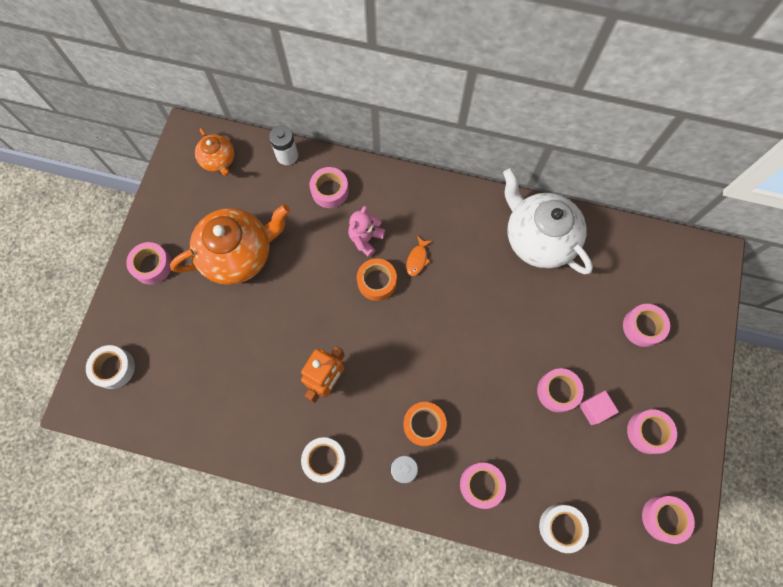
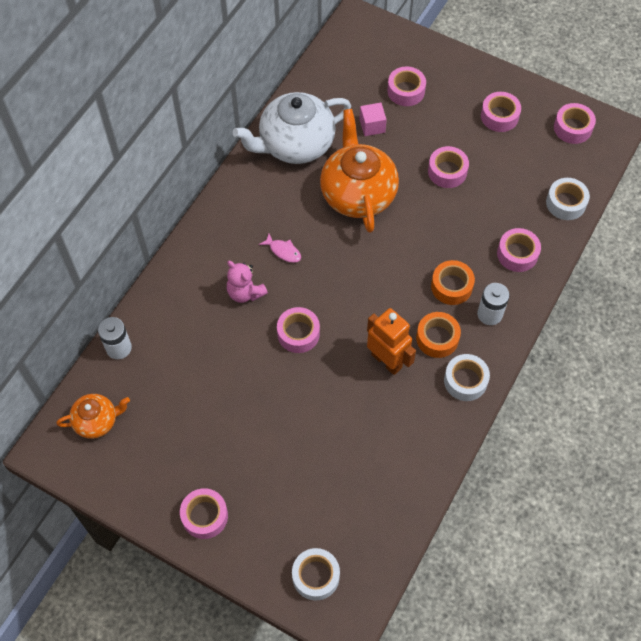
camera: 75 degrees left, 10 degrees down
orange teapot [170,204,290,285] -> orange teapot moved to [320,109,399,233]
pink tape [310,167,349,208] -> pink tape moved to [277,307,320,353]
orange tape [357,258,397,301] -> orange tape moved to [416,312,461,358]
orange fish [406,236,432,276] -> pink fish [259,234,301,263]
pink cube [579,391,619,425] -> pink cube moved to [360,103,387,136]

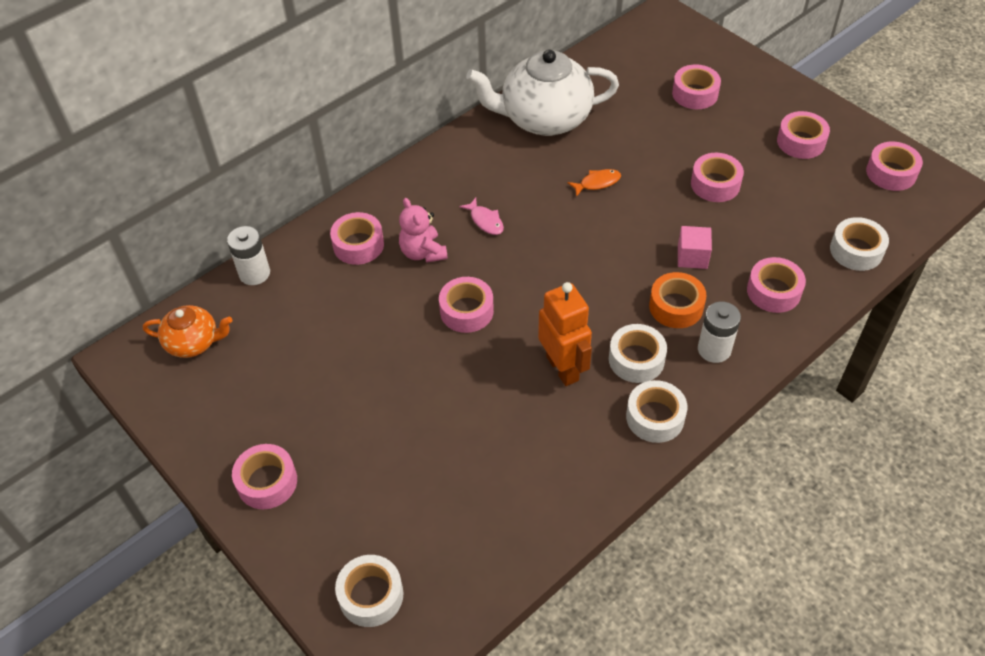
camera: 20 degrees right, 10 degrees down
orange teapot [320,109,399,233] -> orange fish [568,169,621,197]
pink cube [360,103,387,136] -> pink cube moved to [678,226,712,269]
orange tape [416,312,461,358] -> white tape [609,324,667,383]
none -> pink tape [330,212,384,265]

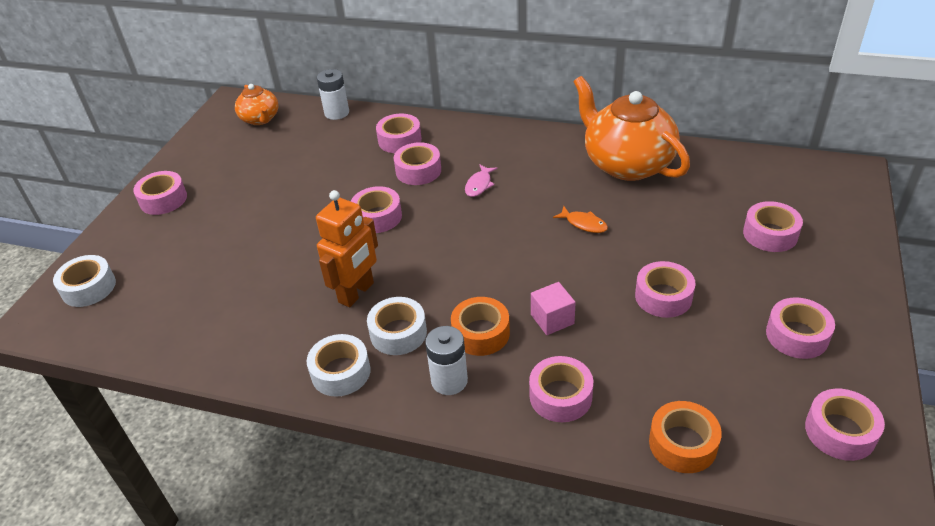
camera: 60 degrees right, 10 degrees down
pink teddy bear [399,198,448,263] -> pink tape [394,142,441,185]
white teapot [466,49,619,136] -> orange teapot [574,76,690,181]
white tape [830,217,889,271] -> orange tape [649,401,722,473]

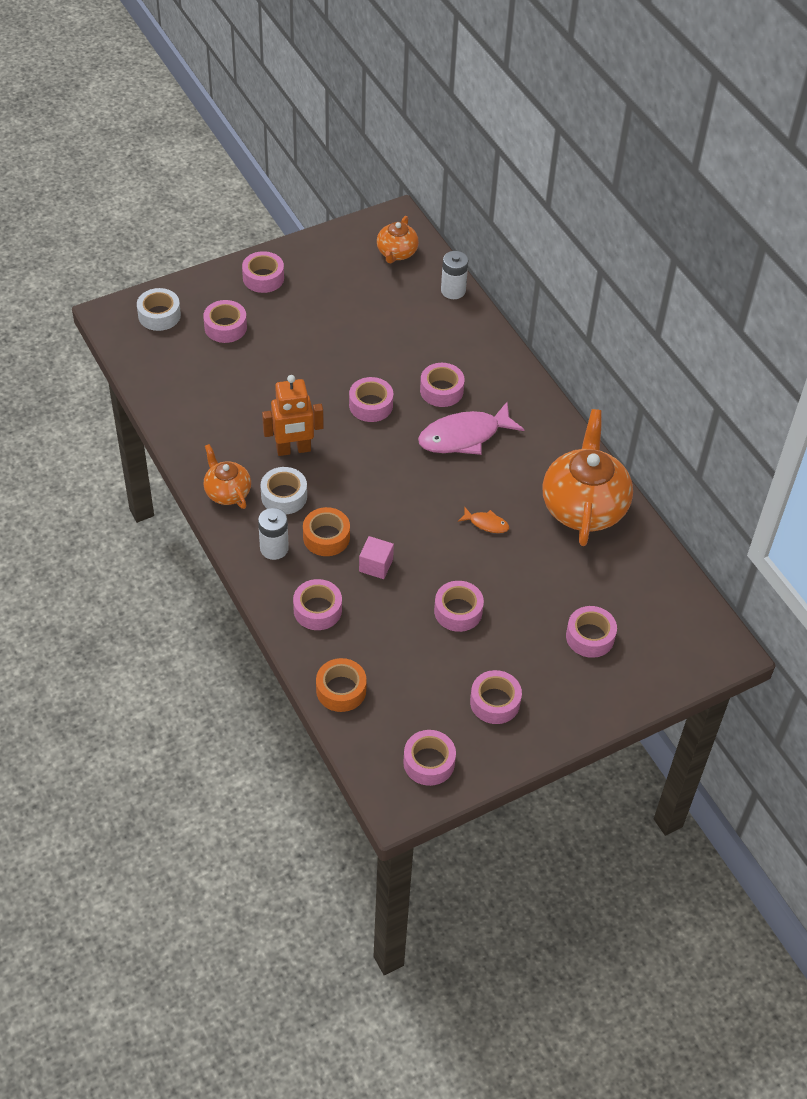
camera: 40 degrees right, 10 degrees up
white tape [307,334,371,397] -> orange teapot [203,444,251,509]
pink tape [376,114,422,153] -> pink tape moved to [203,300,247,343]
pink fish [465,164,498,197] -> pink fish [418,402,524,455], size x2.17
orange fish [553,206,608,233] -> orange fish turned 60 degrees counterclockwise [458,507,509,533]

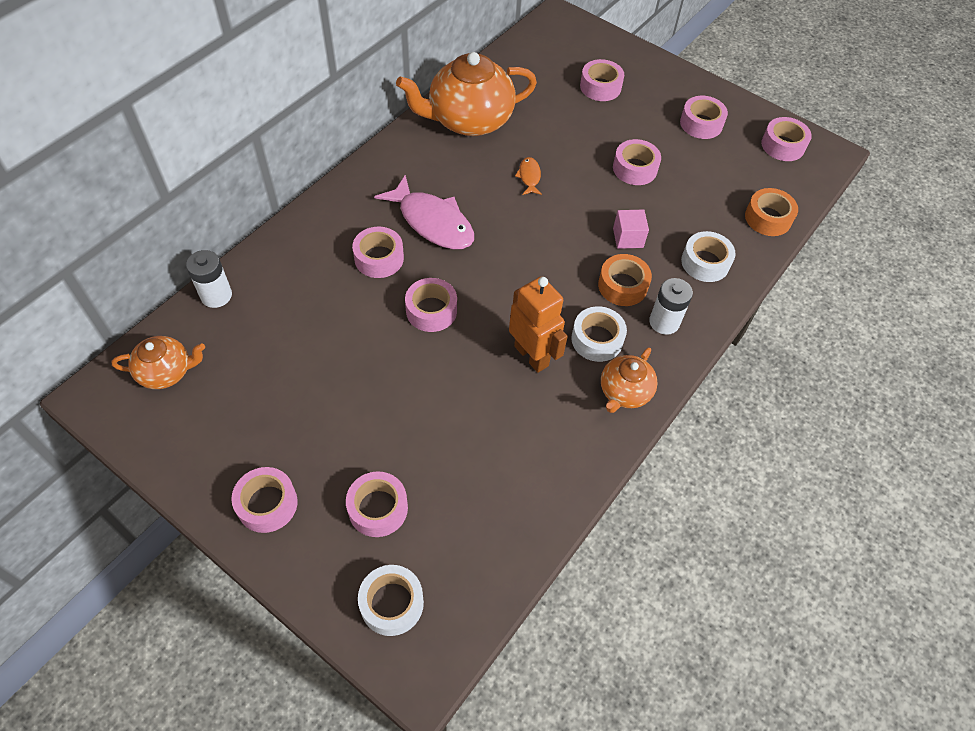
camera: 115 degrees left, 5 degrees up
pink tape [293,579,342,630] -> white tape [681,231,736,282]

